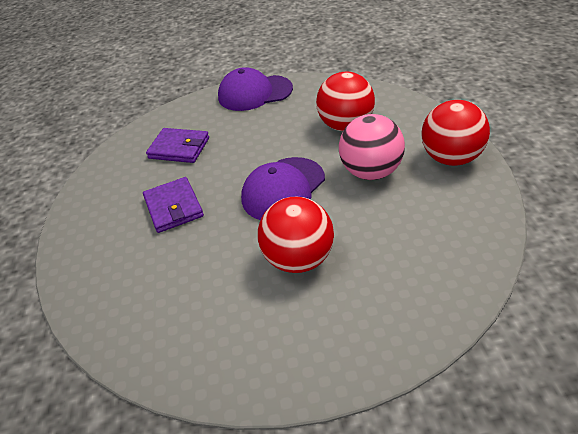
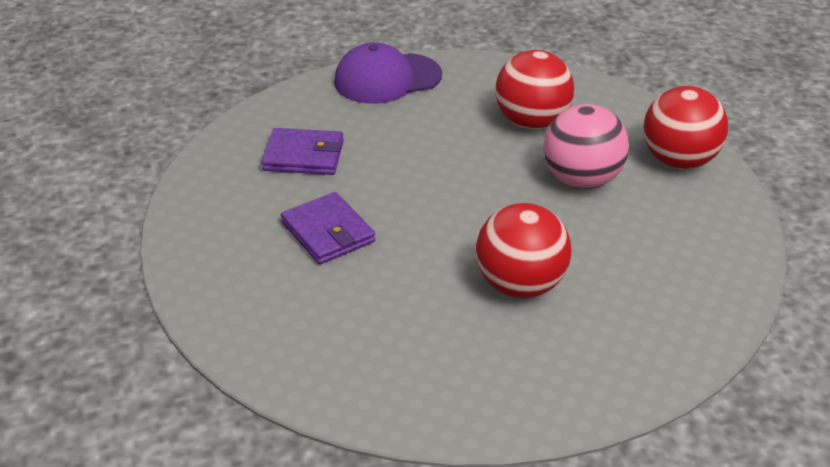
camera: 15 degrees left, 5 degrees down
purple cap [241,157,325,220] -> none

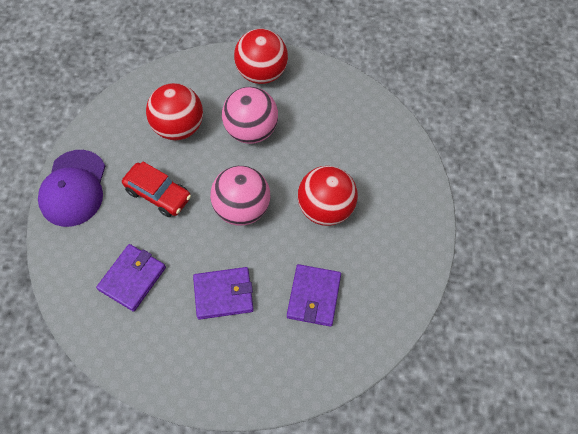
camera: 65 degrees left, 25 degrees up
none -> red car [122,162,191,217]
none -> pink ball [210,166,270,226]
none -> purple wallet [287,264,341,327]

